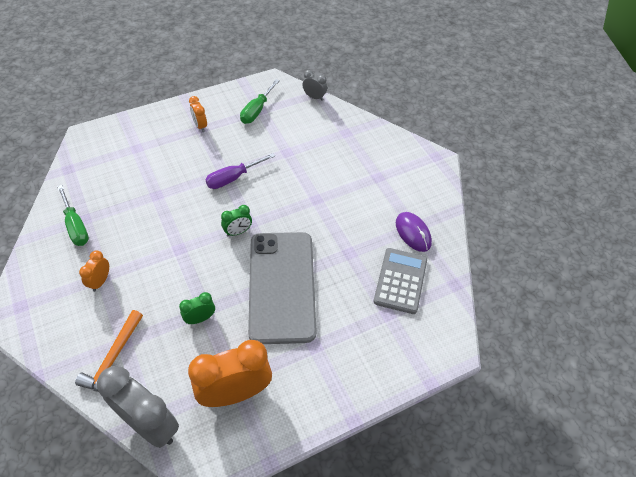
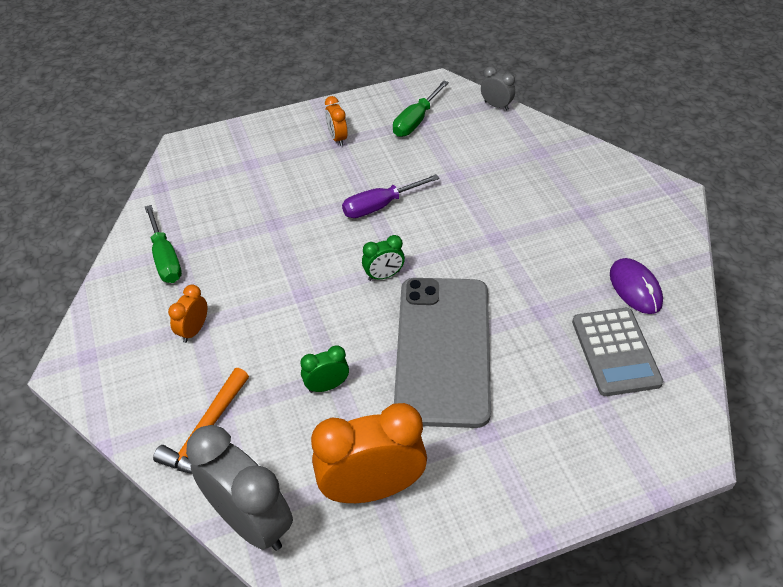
camera: 10 degrees right, 5 degrees down
grey calculator [373,248,427,314] -> grey calculator turned 150 degrees clockwise [572,308,663,396]

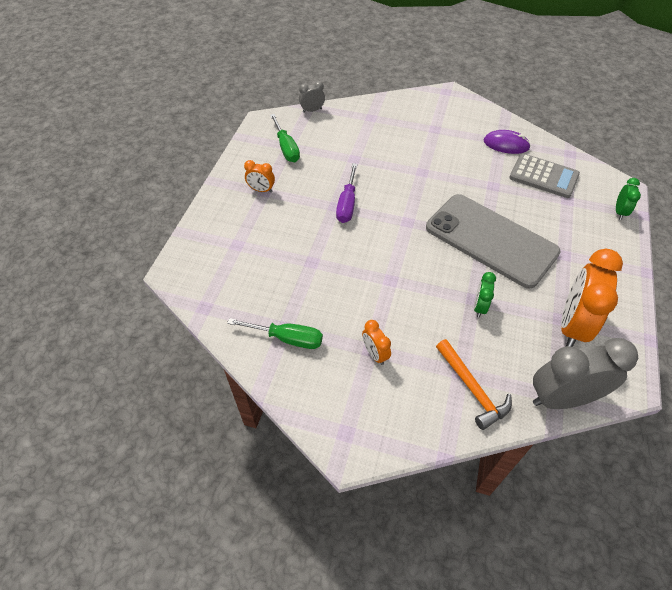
camera: 55 degrees left, 5 degrees up
green clock [362,235,405,281] -> green clock moved to [616,178,641,220]

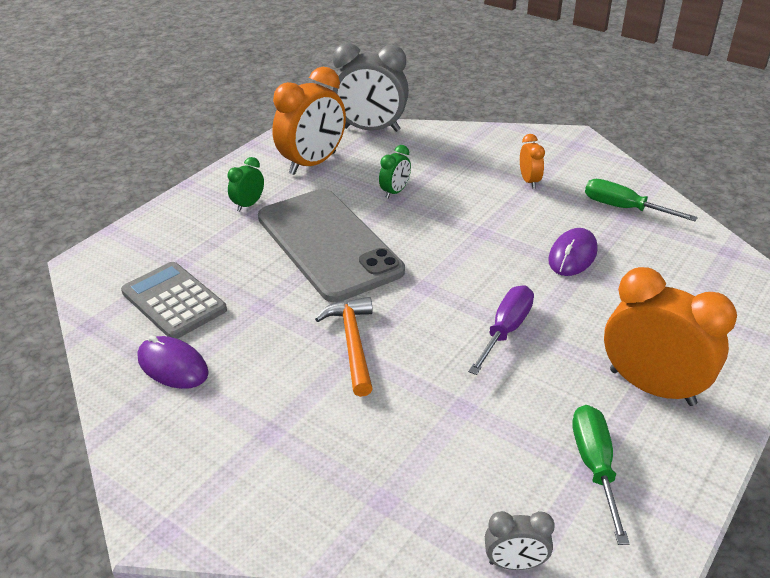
camera: 160 degrees left, 15 degrees down
orange clock [244,160,275,193] -> orange clock [604,267,737,406], size x2.09
orange hammer [436,339,512,430] -> orange hammer moved to [315,297,373,397]
green clock [616,178,641,220] -> green clock moved to [228,157,264,212]
none -> purple mouse [548,228,597,276]

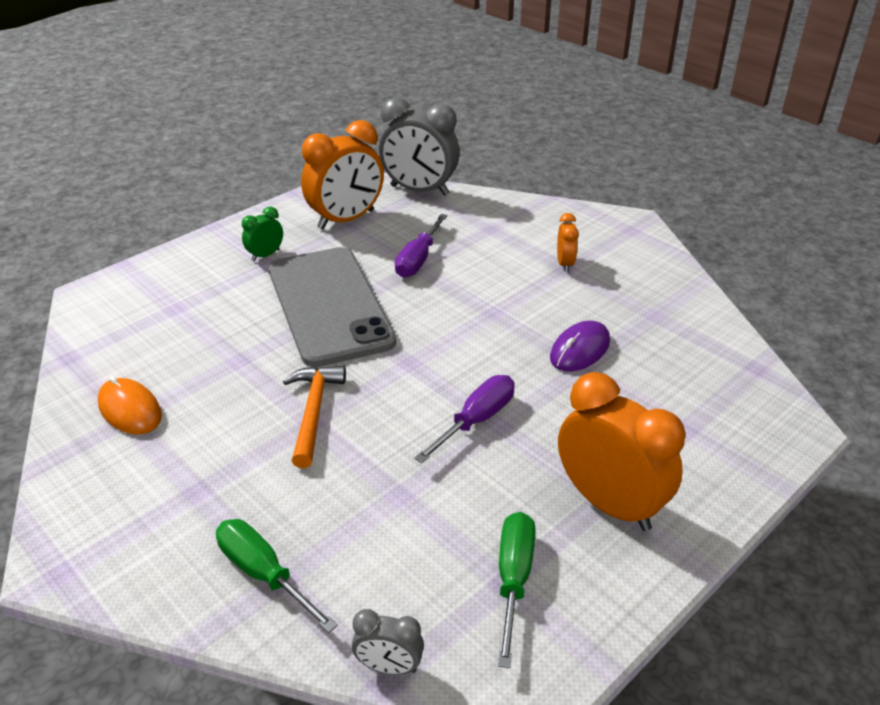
camera: 10 degrees right, 0 degrees up
grey calculator [121,262,227,339] -> none
purple mouse [138,335,209,389] -> orange mouse [98,376,162,435]
green clock [379,145,411,198] -> purple screwdriver [395,214,448,278]
green screwdriver [585,179,698,221] -> green screwdriver moved to [216,519,338,633]

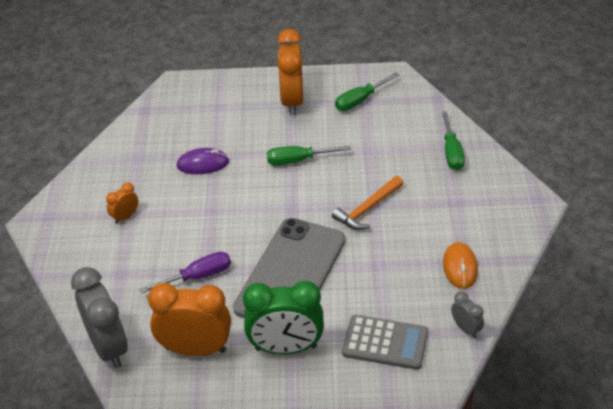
camera: 135 degrees left, 5 degrees up
green clock [242,207,283,261] -> green clock [243,281,324,354], size x2.09
grey clock [352,609,424,675] -> grey clock moved to [451,292,484,338]
purple screwdriver [414,375,515,463] -> green screwdriver [267,146,351,165]
none -> grey calculator [342,315,428,370]

